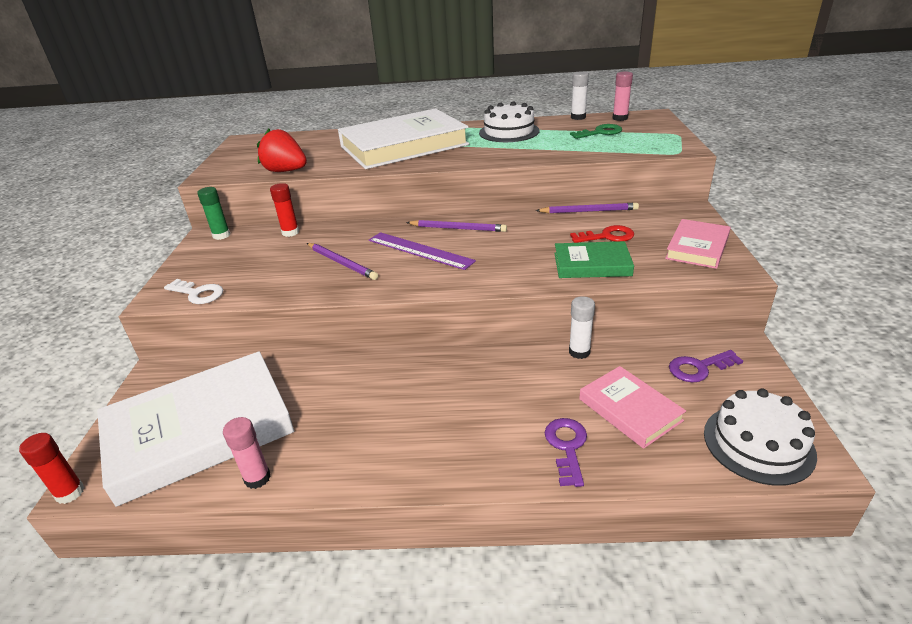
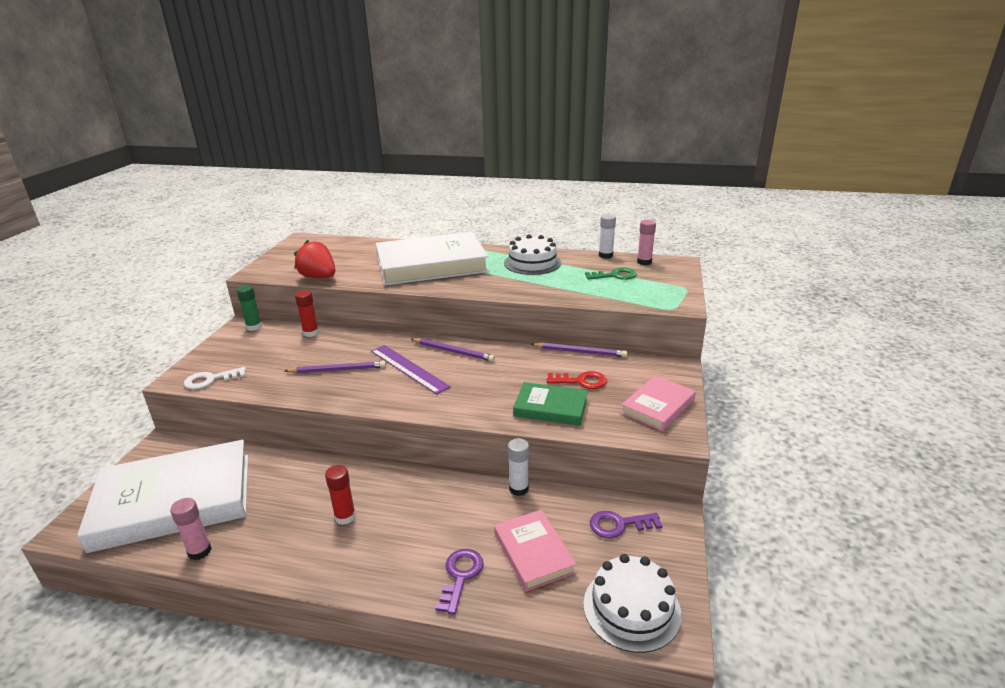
camera: 10 degrees right, 5 degrees down
red glue stick [19,433,85,504] -> red glue stick moved to [325,465,356,525]
white key [164,279,223,304] -> white key turned 120 degrees clockwise [184,367,246,389]
purple pencil [307,243,378,280] -> purple pencil turned 60 degrees counterclockwise [285,361,386,374]

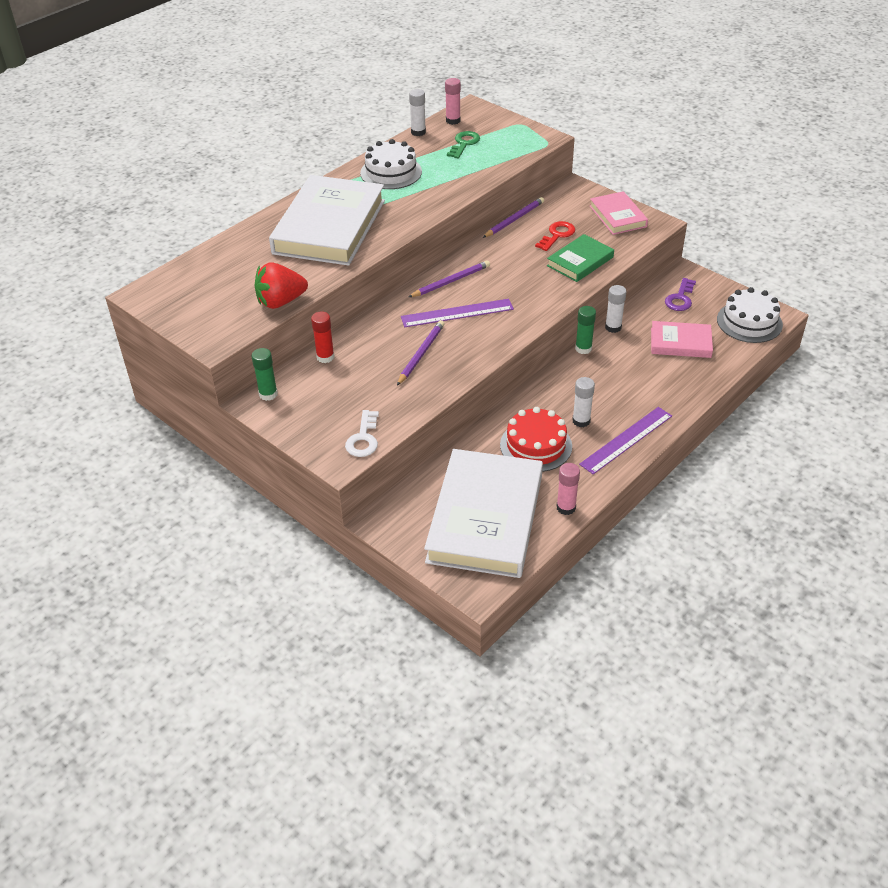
camera: 60 degrees left, 15 degrees up
red glue stick [325,465,356,525] -> white glue stick [572,377,595,427]
purple key [435,549,484,615] -> none
none -> red cake [500,407,572,472]
none -> green glue stick [575,306,596,354]
none -> purple ruler [579,407,672,474]

